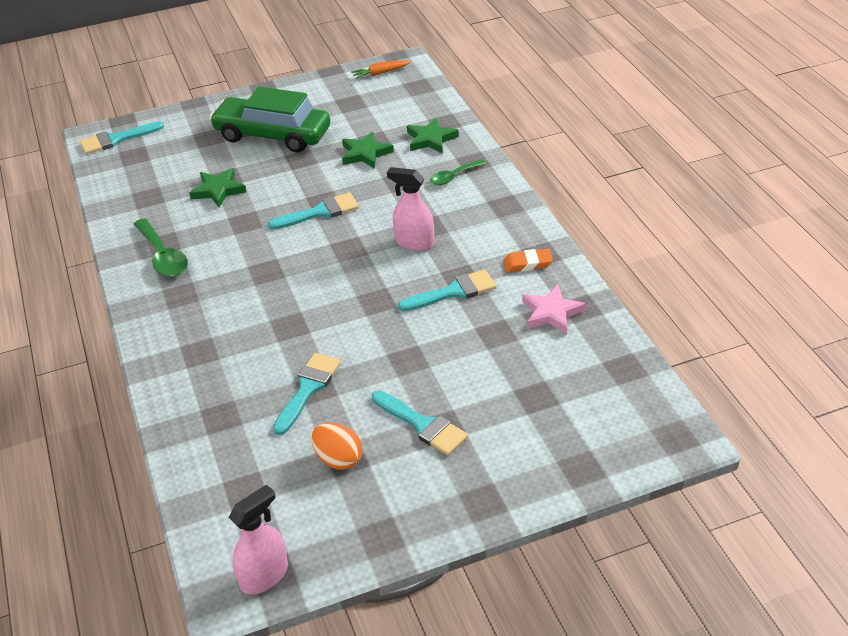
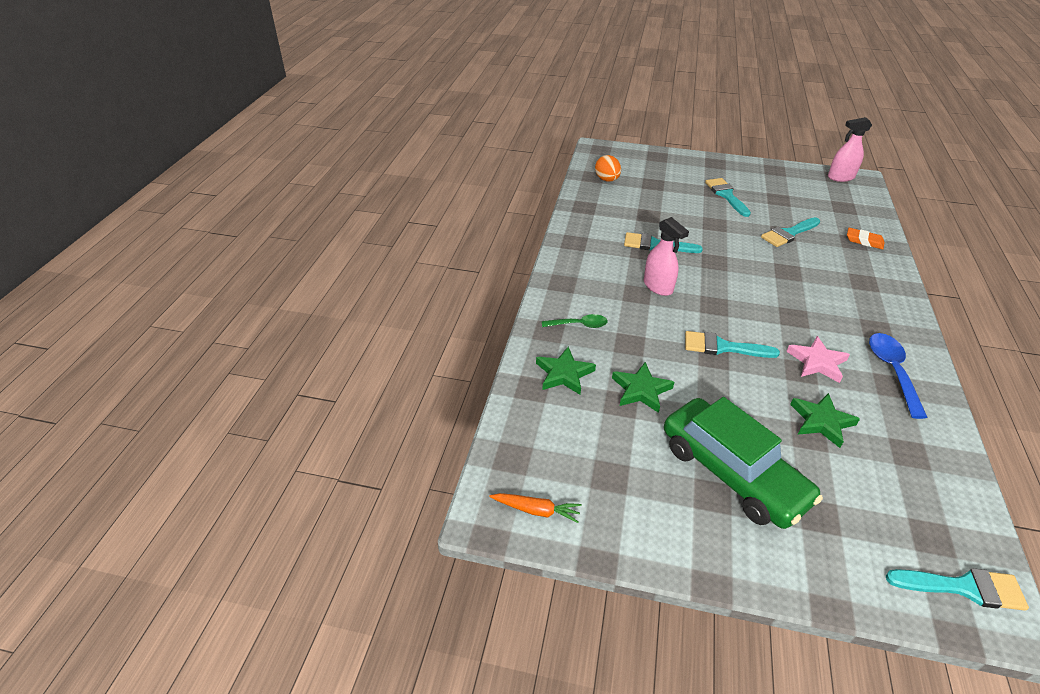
camera: 150 degrees left, 0 degrees up
green spoon [134,218,188,277] -> blue spoon [869,333,928,419]
orange egg [311,423,362,470] -> orange egg moved to [595,155,621,182]
orange eraser [503,249,553,272] -> orange eraser moved to [847,228,885,249]
pink star [522,285,586,334] -> pink star moved to [786,336,850,383]

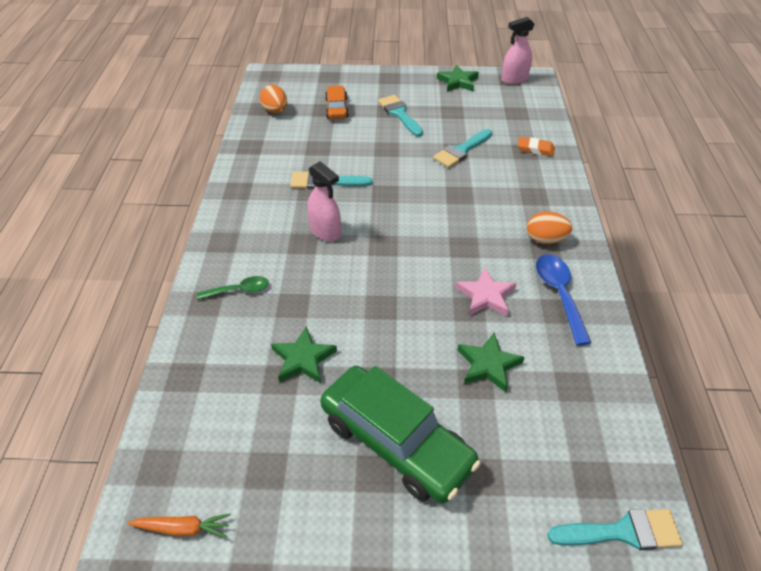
camera: 10 degrees left, 5 degrees up
green star [536,347,596,395] -> green star moved to [437,65,479,92]
turquoise brush [685,331,780,358] -> none
none -> orange car [325,86,349,119]
none -> orange egg [527,211,572,244]

